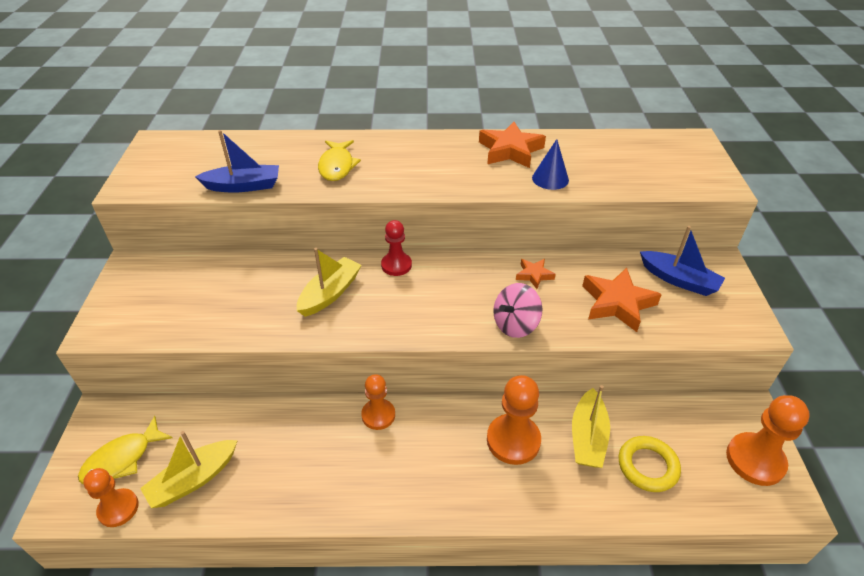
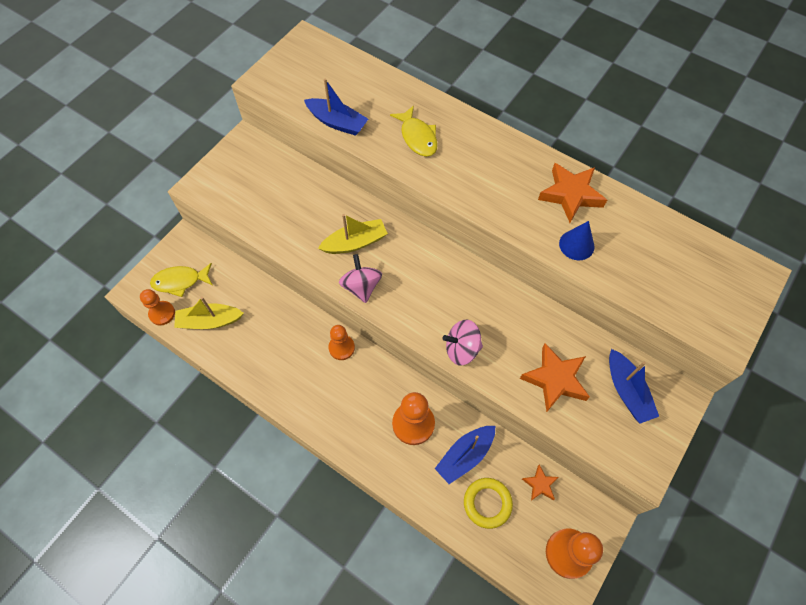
camera: 35 degrees right, 20 degrees up
yellow fish [318,140,361,181] -> yellow fish turned 60 degrees counterclockwise [390,105,438,157]
red pawn [381,220,412,276] -> none
orange star [516,259,556,289] -> orange star moved to [522,465,558,501]
yellow boat [572,385,610,468] -> blue boat [435,426,495,484]
none -> pink spinning top [339,254,382,303]

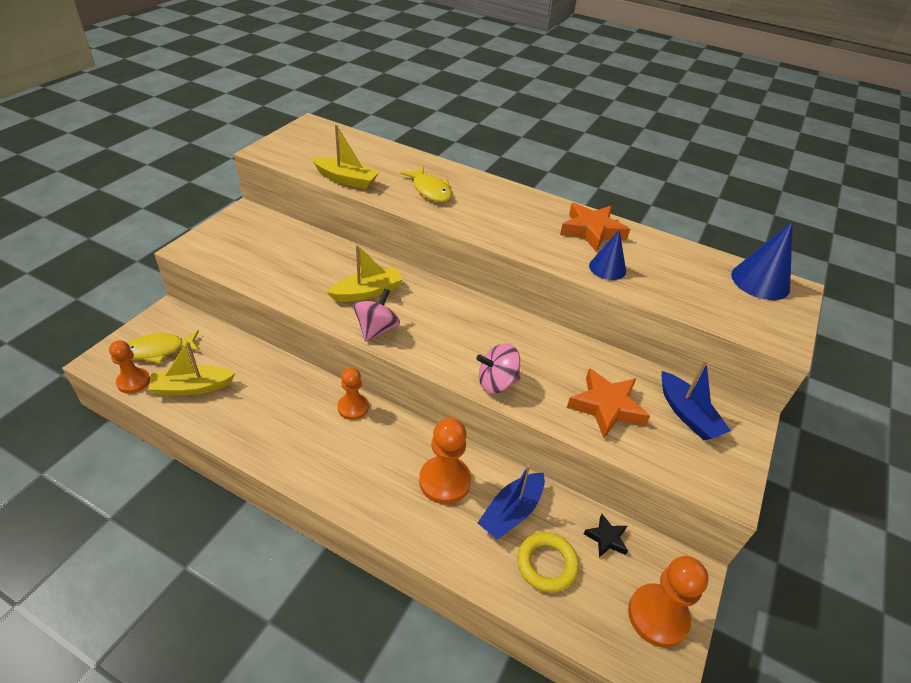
camera: 10 degrees left, 20 degrees down
blue boat [304,78,368,136] -> yellow boat [312,125,379,189]
pink spinning top [339,254,382,303] -> pink spinning top turned 45 degrees clockwise [353,288,400,342]
orange star [522,465,558,501] -> black star [584,514,628,557]
none -> blue cone [731,221,793,300]

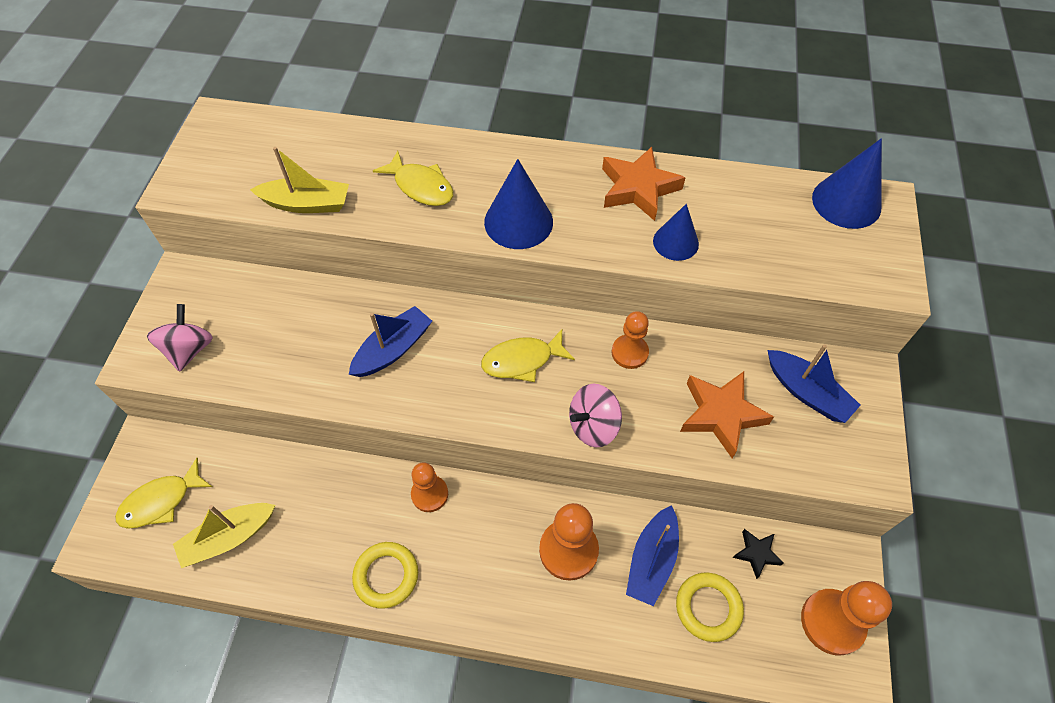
camera: 15 degrees left, 15 degrees up
orange pawn [109,340,150,393] -> orange pawn moved to [612,311,649,369]
yellow boat [327,245,403,302] -> blue boat [349,306,432,377]
pink spinning top [353,288,400,342] -> pink spinning top moved to [147,304,213,372]
none -> yellow ring [352,542,418,609]
none -> yellow fish [481,329,575,382]
none -> blue cone [484,159,553,249]

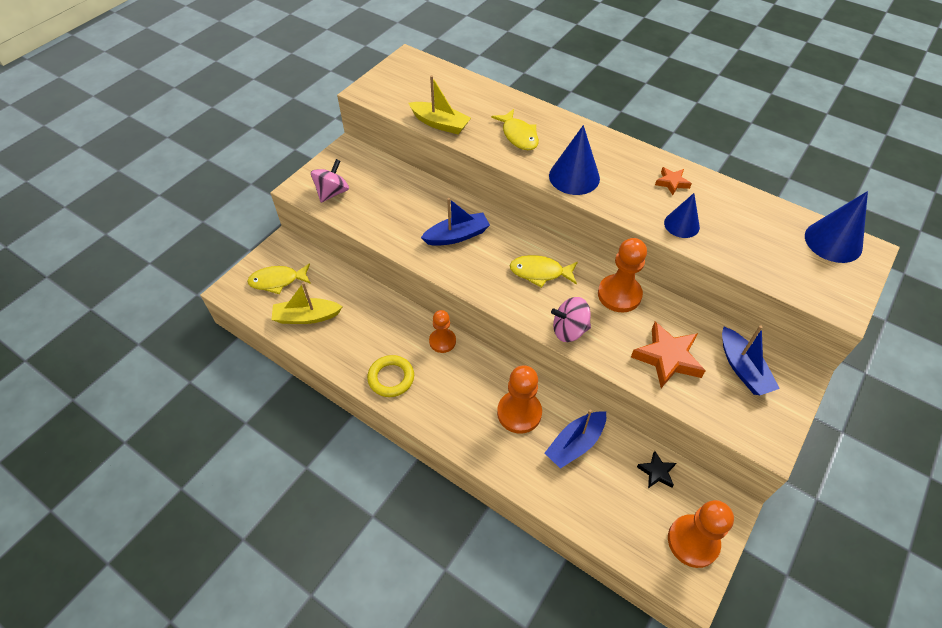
camera: 25 degrees right, 5 degrees down
orange star [602,147,686,221] -> orange star [655,167,692,195], size x0.54
orange pawn [612,311,649,369] -> orange pawn [598,238,647,312], size x1.54
yellow ring [676,572,744,642] -> none

